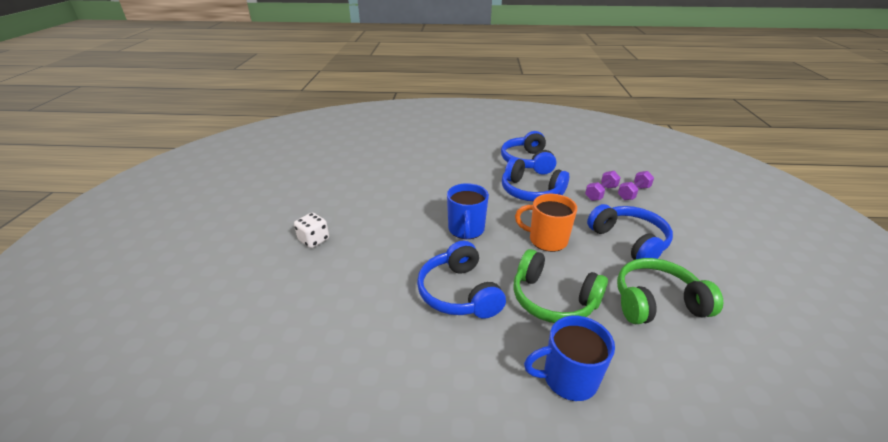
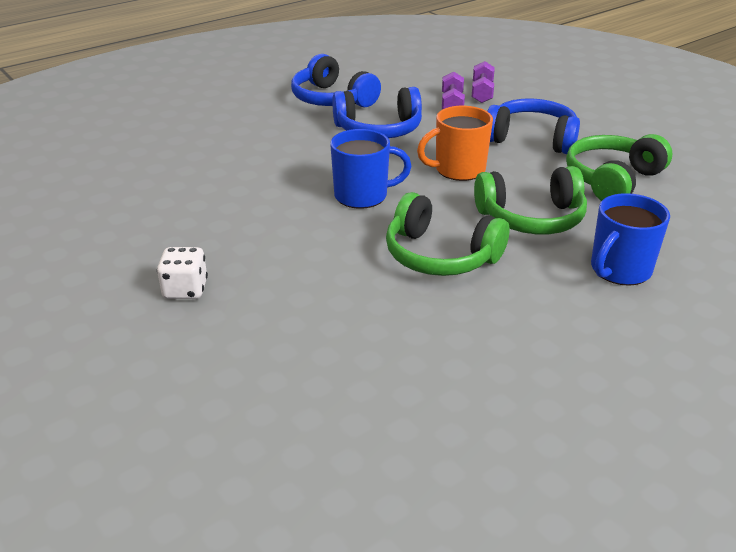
camera: 40 degrees left, 0 degrees up
blue headphones [417,241,506,318] -> green headphones [386,192,510,276]
blue mug [447,183,489,240] -> blue mug turned 60 degrees counterclockwise [330,129,411,209]

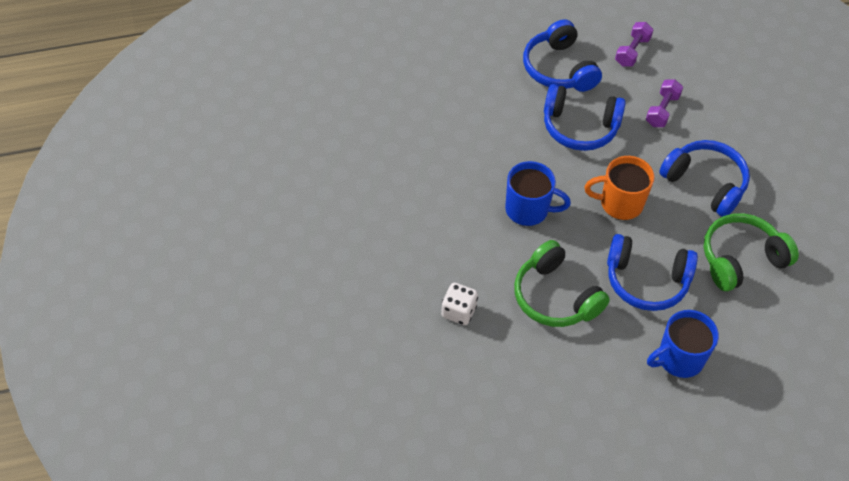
camera: 20 degrees right, 20 degrees up
white dice [157,247,208,299] -> white dice moved to [441,283,478,325]
purple dumbbell [472,61,495,103] -> purple dumbbell moved to [615,22,653,67]
green headphones [474,166,587,234] -> blue headphones [607,234,698,311]

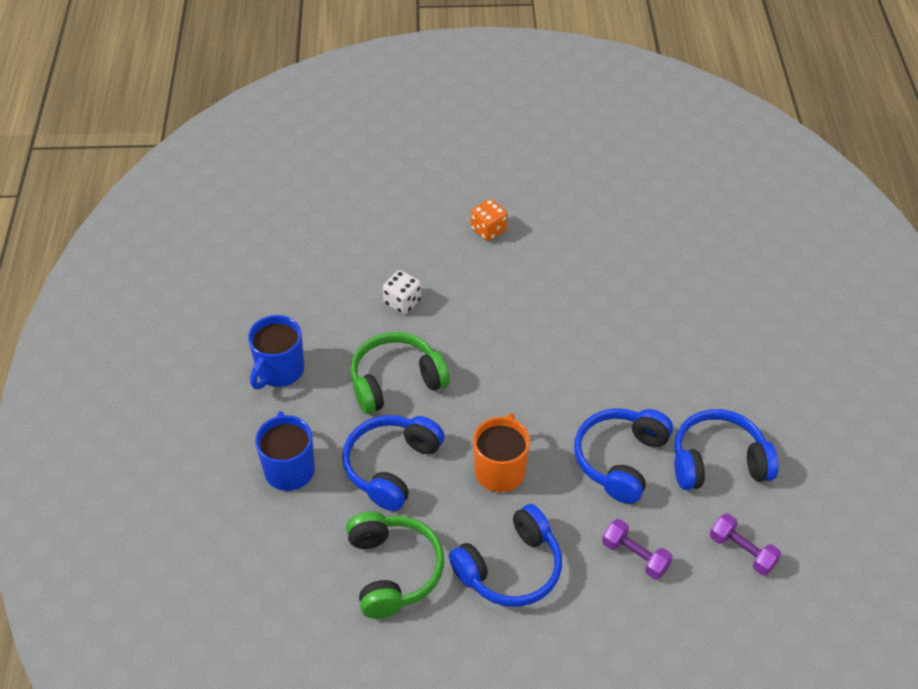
camera: 105 degrees right, 5 degrees down
blue mug [505,161,571,226] -> blue mug moved to [248,315,304,389]
none -> orange dice [471,199,507,241]

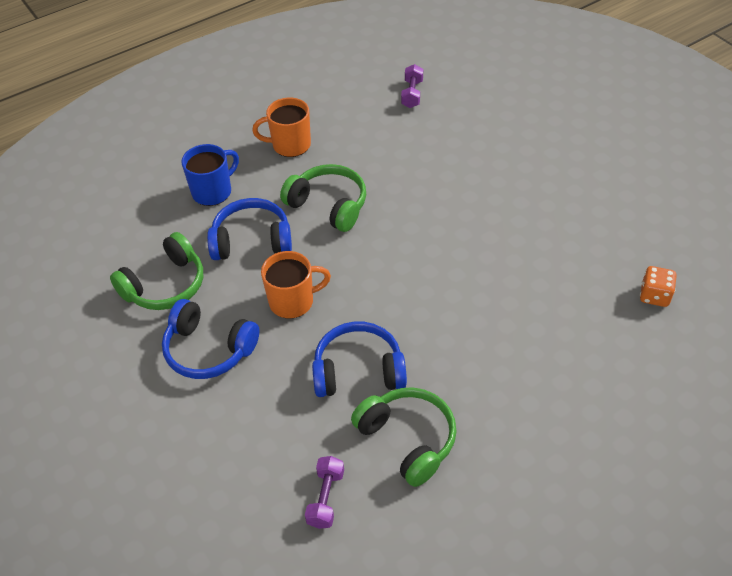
camera: 60 degrees right, 0 degrees up
blue mug [248,315,304,389] -> orange mug [252,98,311,157]
white dice [383,270,421,314] -> none
orange dice [471,199,507,241] -> orange dice moved to [640,266,677,307]
purple dumbbell [602,519,673,580] -> purple dumbbell moved to [401,64,423,108]
blue headphones [674,409,779,490] -> green headphones [351,387,457,487]

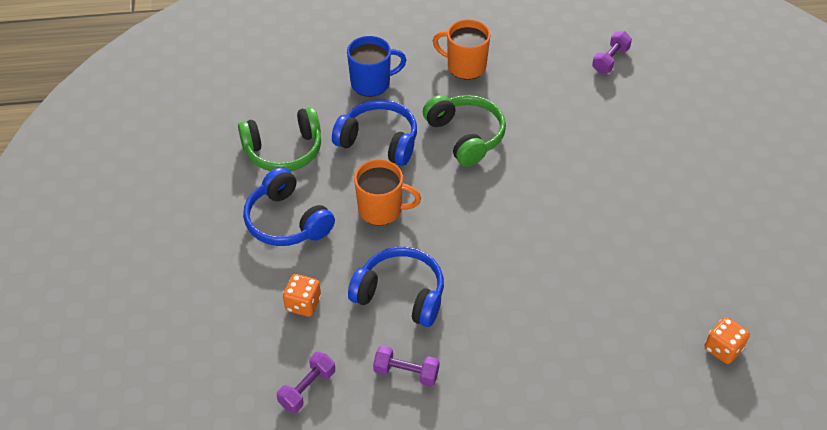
camera: 25 degrees right, 0 degrees up
green headphones [351,387,457,487] -> purple dumbbell [373,345,440,386]
none -> orange dice [283,274,321,317]

